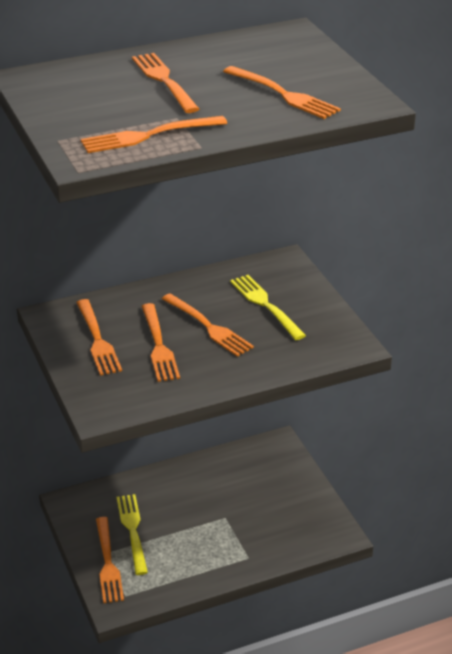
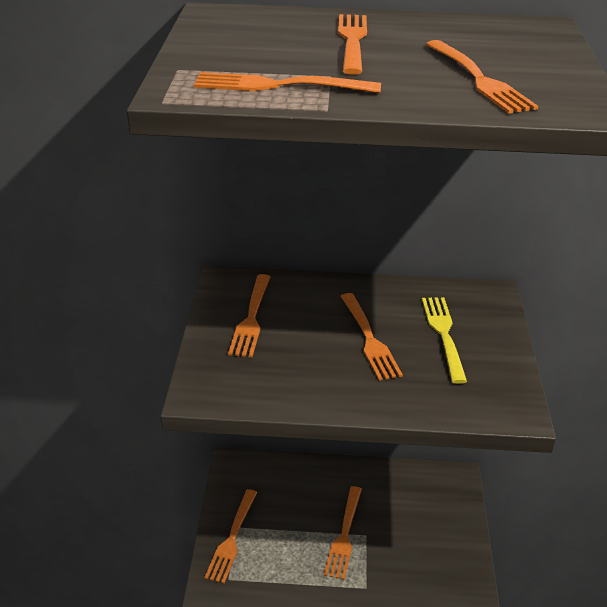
camera: 25 degrees right, 0 degrees up
yellow fork [117,494,148,575] -> none
orange fork [141,303,180,382] -> orange fork moved to [324,486,362,580]

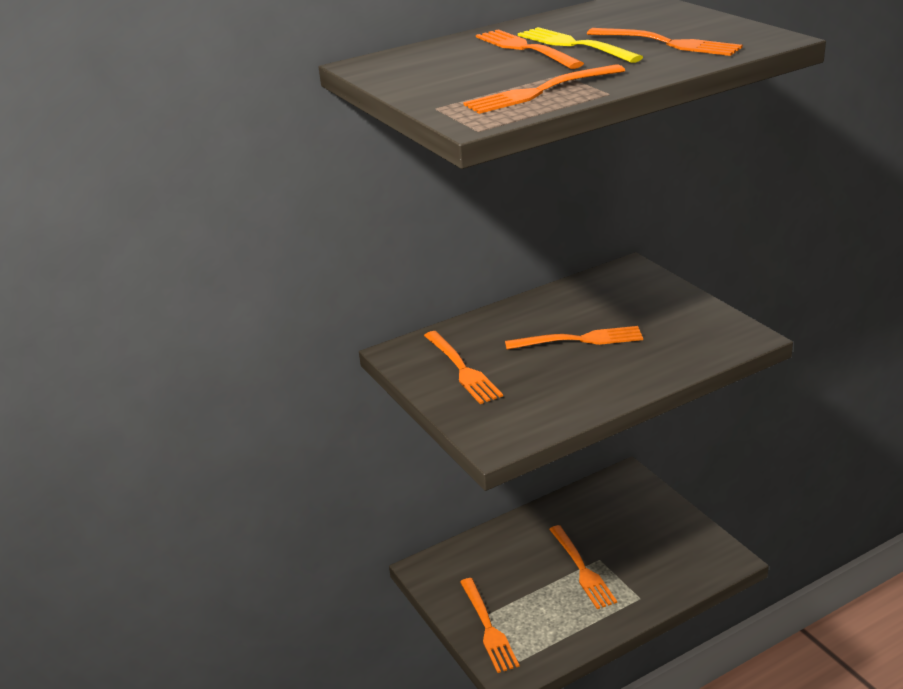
camera: 30 degrees left, 5 degrees down
orange fork [340,293,403,381] -> orange fork turned 45 degrees counterclockwise [505,326,643,350]
yellow fork [422,297,467,384] -> yellow fork moved to [518,27,643,63]

